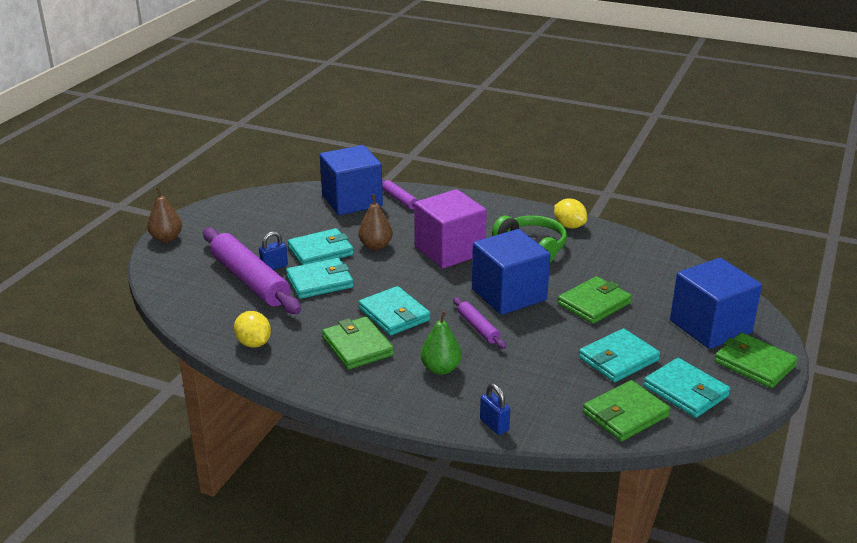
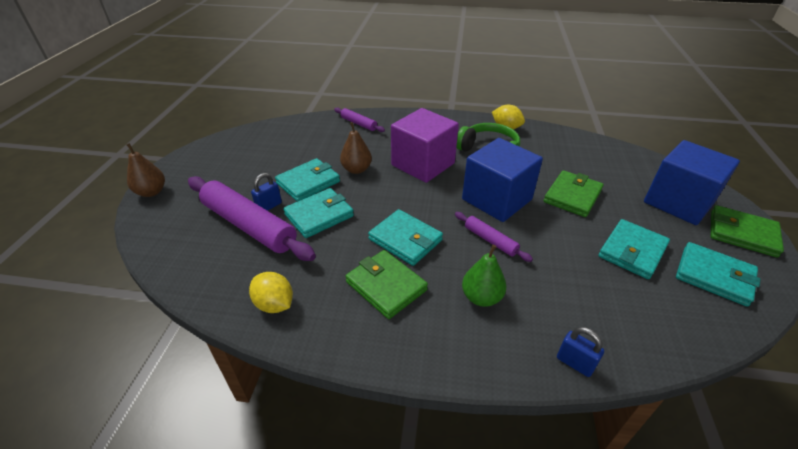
camera: 15 degrees left, 10 degrees up
blue cube [320,145,383,215] -> none
green wallet [583,380,671,441] -> none

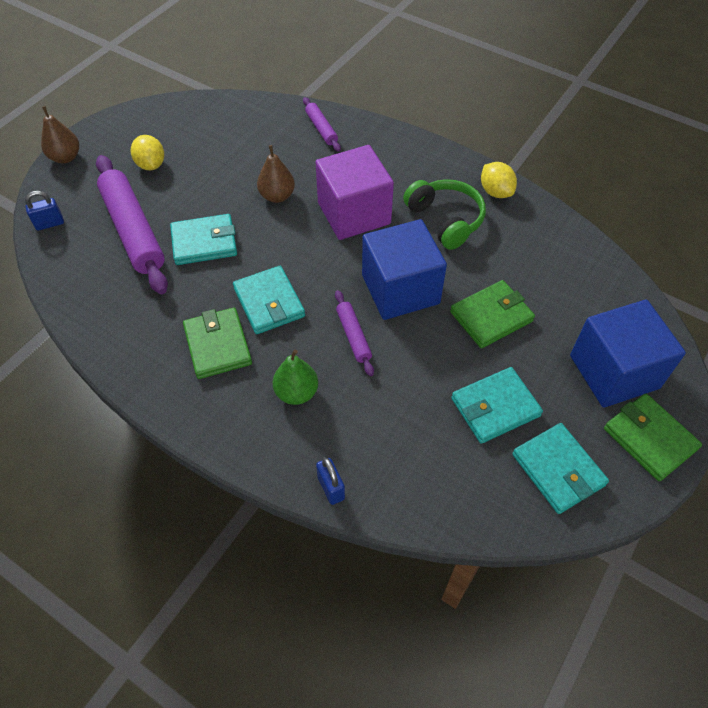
camera: 25 degrees right, 15 degrees up
yellow lemon [249,272,293,313] -> yellow lemon moved to [131,135,164,170]
blue padlock [251,173,282,211] -> blue padlock moved to [25,191,64,231]
turquoise wallet [275,158,340,202] -> none

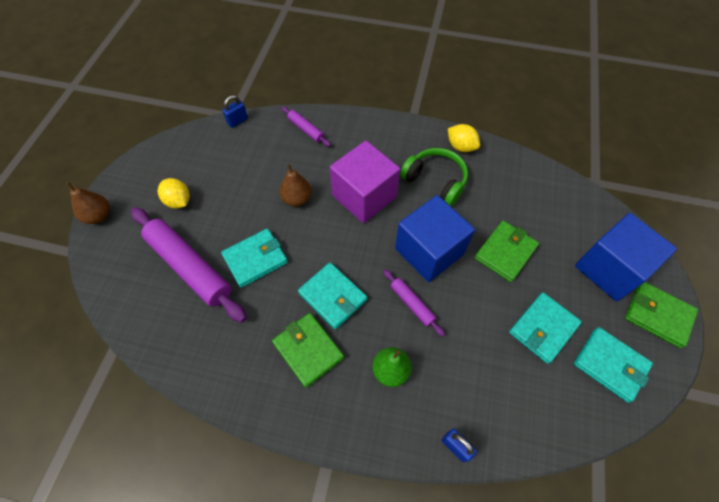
camera: 20 degrees left, 5 degrees up
blue padlock [25,191,64,231] -> blue padlock moved to [222,95,248,128]

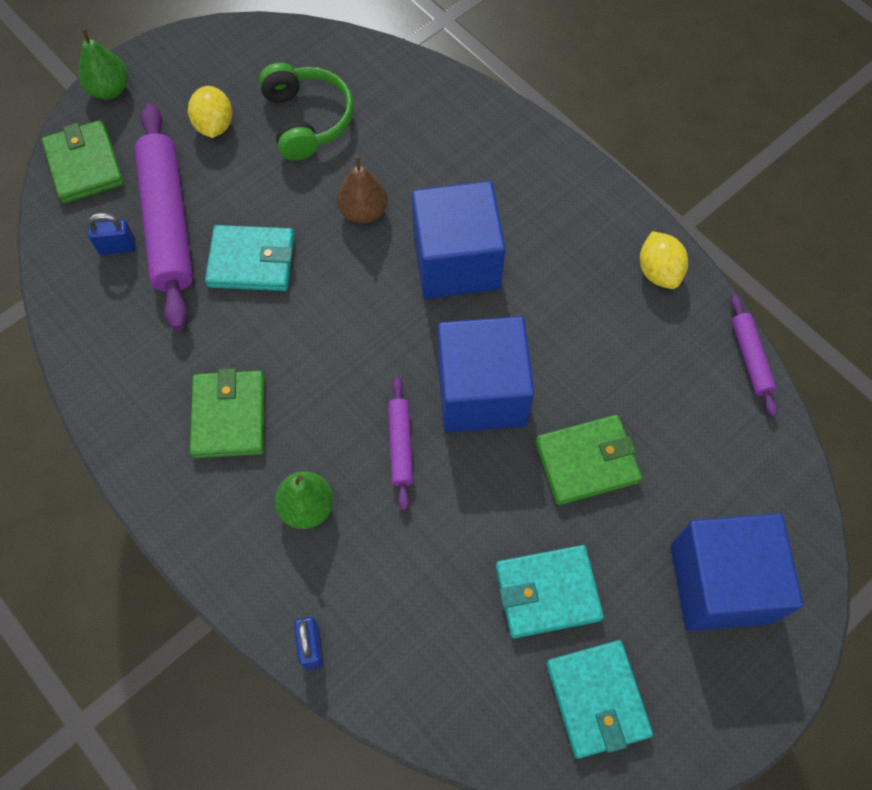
camera: 35 degrees right, 5 degrees up
brown pear [66,182,110,224] -> green pear [78,28,128,100]
blue padlock [222,95,248,128] -> blue padlock moved to [88,213,136,255]
purple rolling pin [281,107,331,147] -> purple rolling pin moved to [730,294,778,417]
turquoise wallet [298,262,367,329] -> none
purple cube [330,141,400,223] -> blue cube [412,181,506,299]
green headphones [400,148,468,206] -> green headphones moved to [259,63,354,161]
green wallet [625,282,698,348] -> green wallet moved to [42,120,124,203]

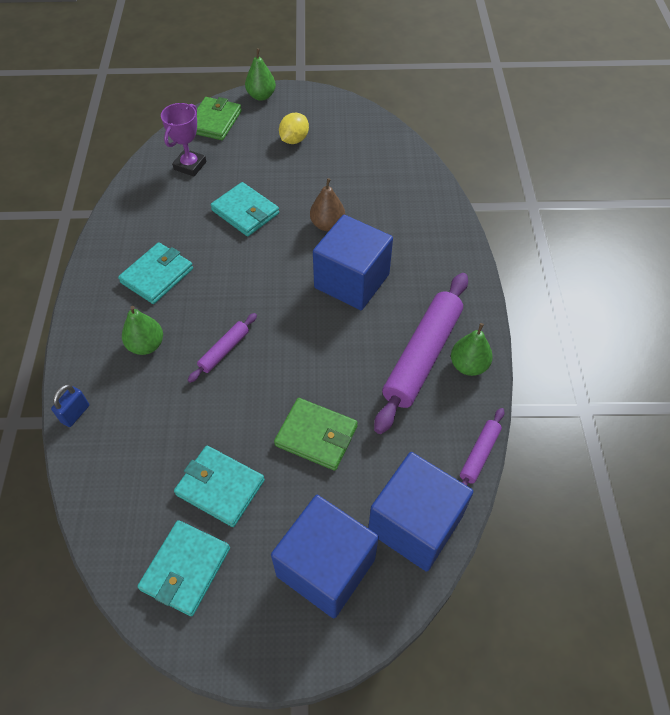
camera: 40 degrees right, 10 degrees down
blue padlock [88,213,136,255] -> purple trophy [161,103,206,177]
purple rolling pin [135,103,193,331] -> purple rolling pin moved to [374,273,468,434]
green wallet [190,368,265,458] -> turquoise wallet [118,242,193,304]
green headphones [259,63,354,161] -> none
blue cube [438,316,534,432] -> blue cube moved to [368,452,473,572]
yellow lemon [640,231,688,289] -> green pear [451,323,493,376]

